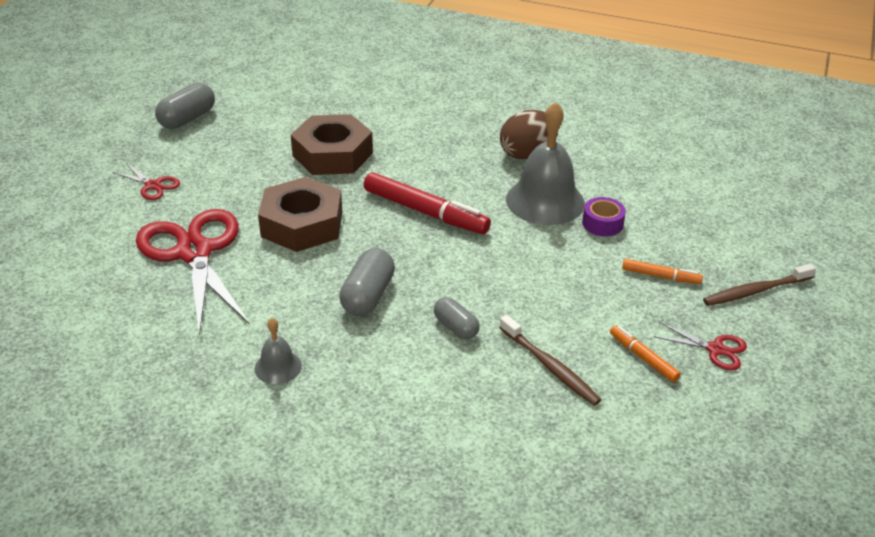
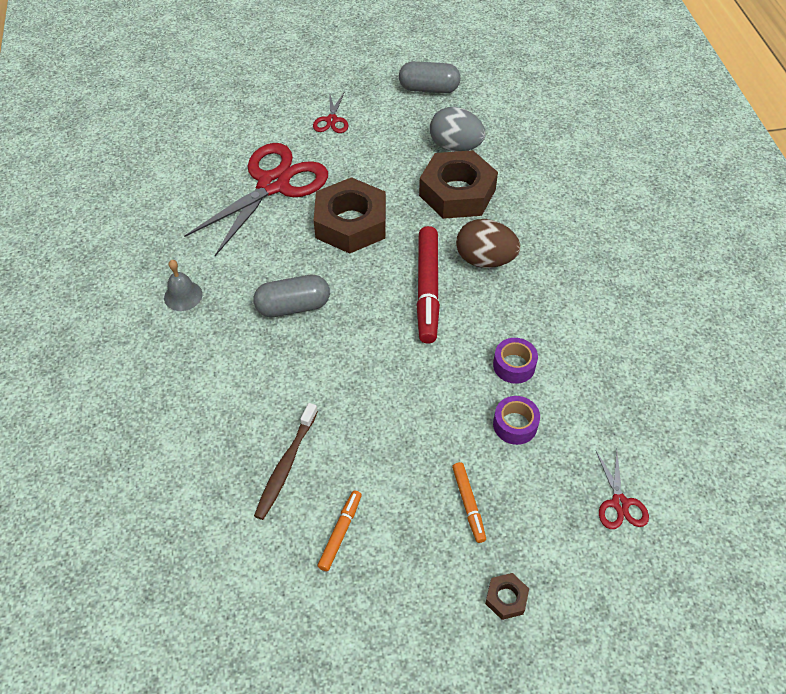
camera: 60 degrees right, 15 degrees up
grey capsule [434,297,480,339] -> none
brown egg [500,110,548,159] -> brown egg moved to [456,219,520,268]
grey bell [506,102,585,225] -> purple tape [493,338,538,384]
red scissors [654,322,747,370] -> red scissors moved to [596,450,649,529]
brown toothbrush [703,264,816,306] -> brown nut [485,573,529,620]
none -> grey egg [430,107,486,152]

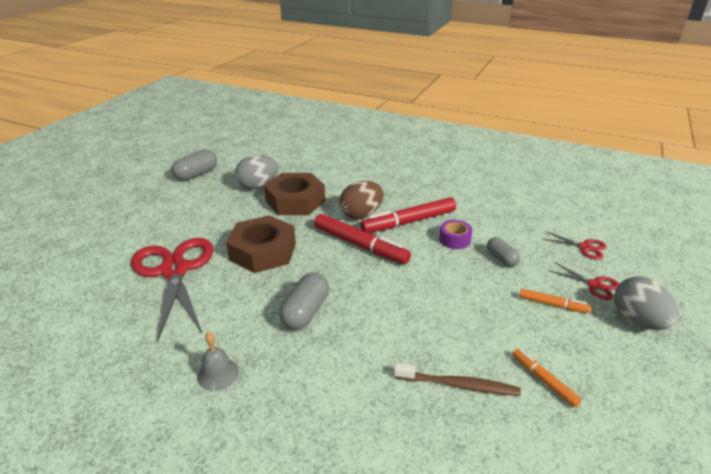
camera: 55 degrees left, 20 degrees down
brown toothbrush [254,403,318,520] -> brown toothbrush turned 45 degrees counterclockwise [394,363,521,396]
red scissors [313,91,349,133] -> red scissors moved to [548,262,619,300]
brown nut [485,573,529,620] -> grey egg [614,276,678,330]
purple tape [493,396,540,445] -> grey capsule [487,237,520,267]
none -> red marker [360,197,456,233]

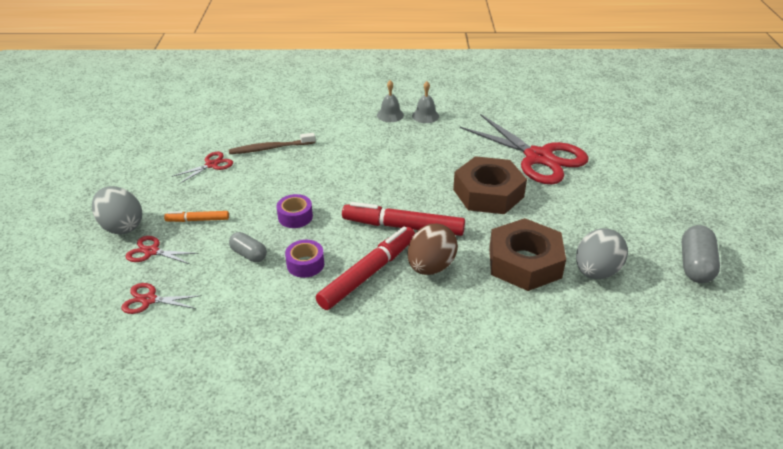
camera: 155 degrees right, 5 degrees up
grey capsule [279,272,329,330] -> none
orange marker [512,349,582,407] -> red scissors [172,152,233,184]
none -> purple tape [277,194,313,228]
none -> grey bell [377,80,404,122]

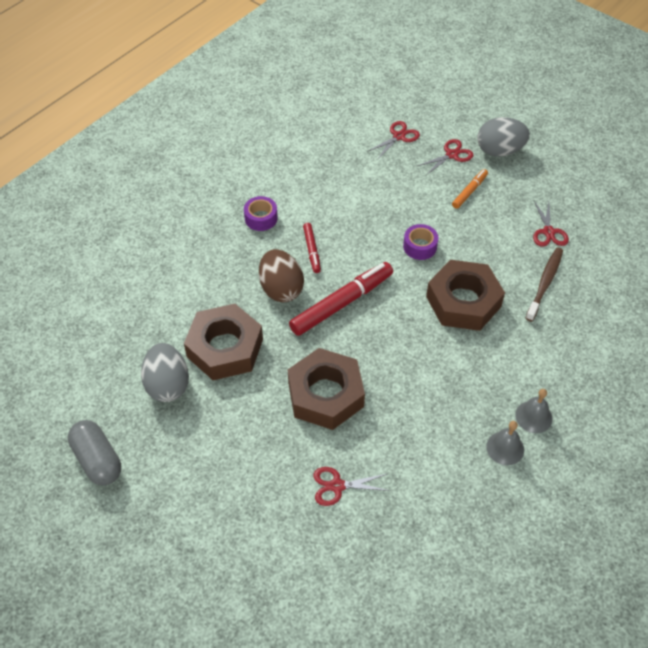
camera: 130 degrees right, 15 degrees up
grey capsule [229,232,267,262] -> none
purple tape [285,240,324,278] -> purple tape moved to [244,196,278,231]
red marker [316,227,415,310] -> red marker [303,223,321,273], size x0.52
red scissors [460,114,589,185] -> red scissors [313,467,390,506], size x0.44
none -> brown nut [426,260,505,331]

